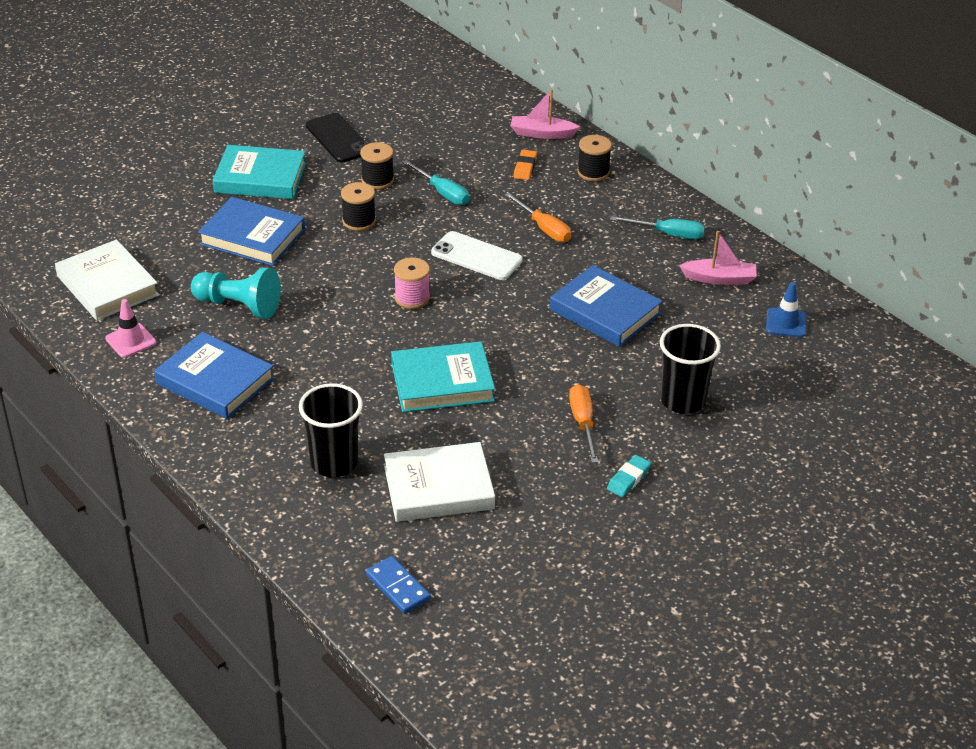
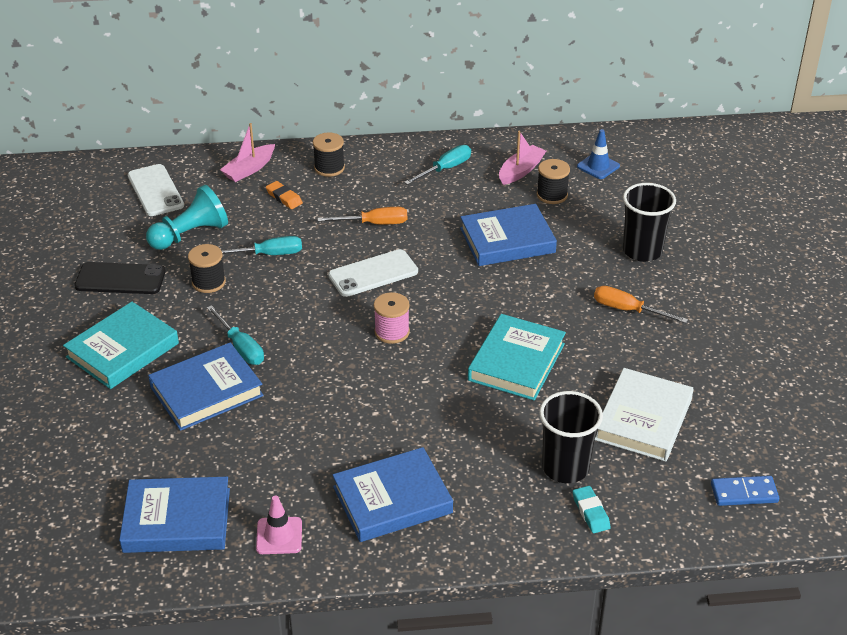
camera: 55 degrees left, 0 degrees up
white book [55,240,159,321] -> blue book [119,477,230,553]
turquoise pawn [191,267,281,319] -> turquoise pawn moved to [146,185,228,250]
black spool [341,182,376,231] -> black spool moved to [537,159,570,204]
turquoise eraser [607,455,651,497] -> turquoise eraser moved to [573,486,611,533]
none -> white phone [128,164,184,216]
none -> turquoise screwdriver [207,305,264,365]

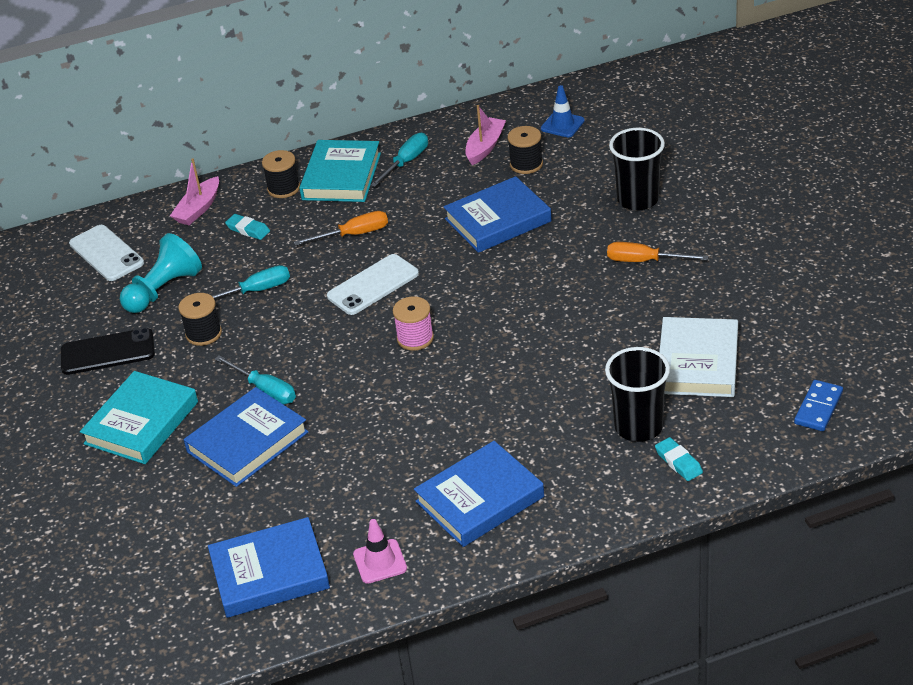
camera: 10 degrees left, 0 degrees up
orange eraser [266,181,303,209] -> turquoise eraser [225,214,270,240]
turquoise book [468,314,566,401] -> turquoise book moved to [299,140,381,202]
blue domino [711,476,779,506] -> blue domino turned 45 degrees counterclockwise [794,380,843,431]

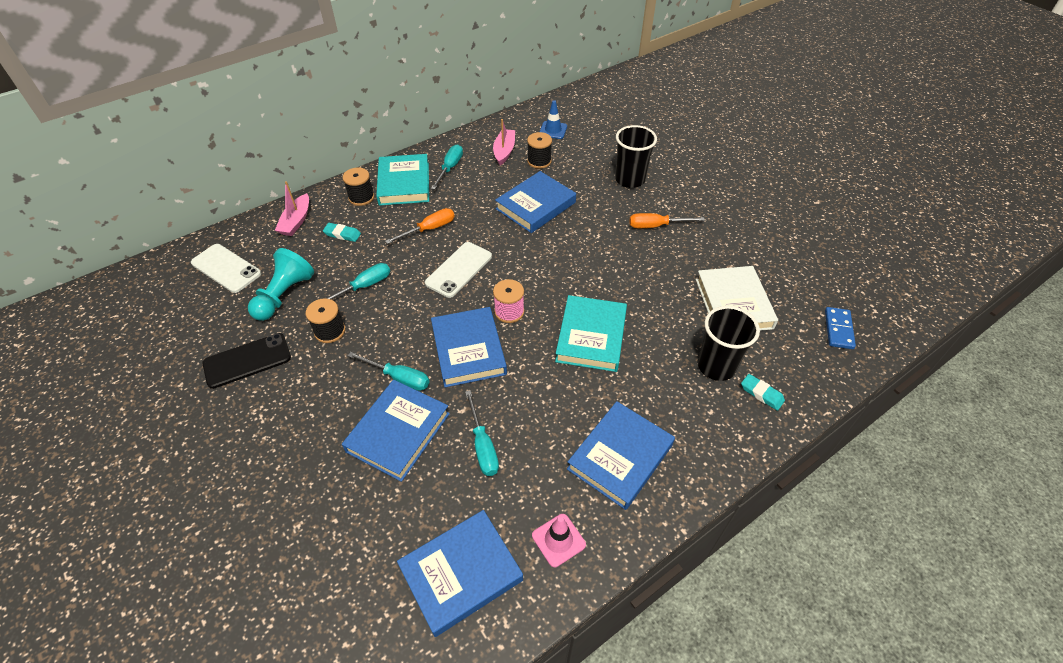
camera: 20 degrees left, 10 degrees up
turquoise book [80,371,198,464] -> turquoise book moved to [555,295,627,372]
none -> blue book [431,307,507,387]
none -> turquoise screwdriver [465,390,499,476]

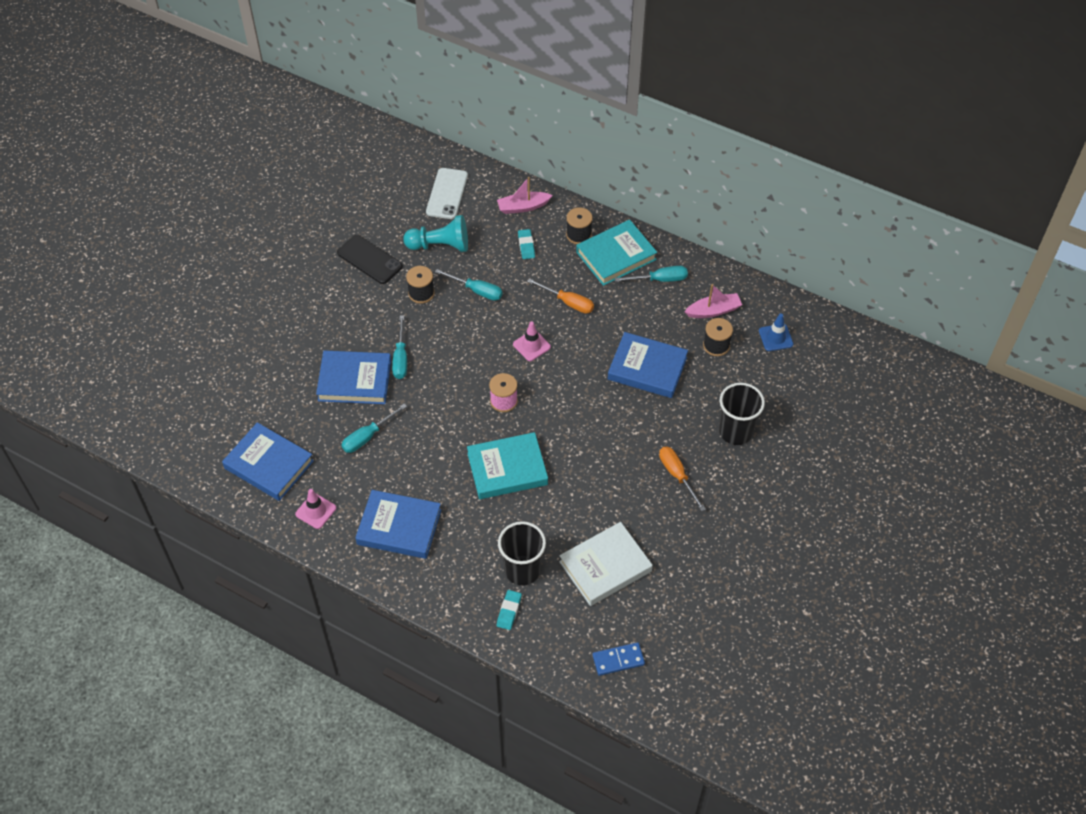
camera: 65 degrees right, 5 degrees up
white phone [425,242,492,298] -> pink traffic cone [513,322,551,361]
blue book [431,307,507,387] -> none

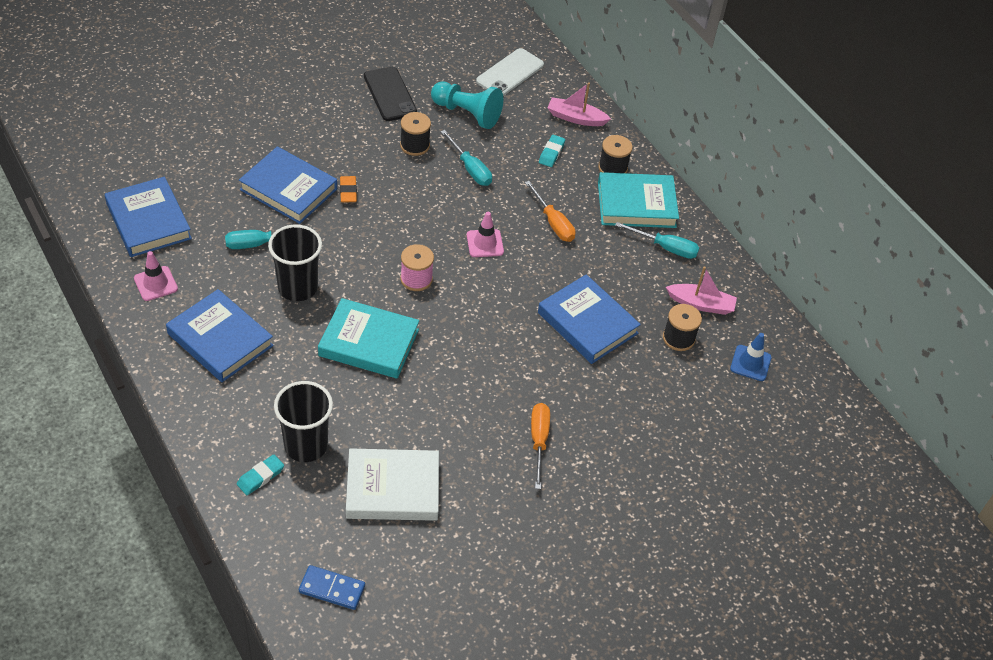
camera: 25 degrees right, 5 degrees down
turquoise screwdriver [392,315,407,379] -> orange eraser [340,176,357,202]
black cup [719,383,765,445] -> black cup moved to [268,224,322,301]

